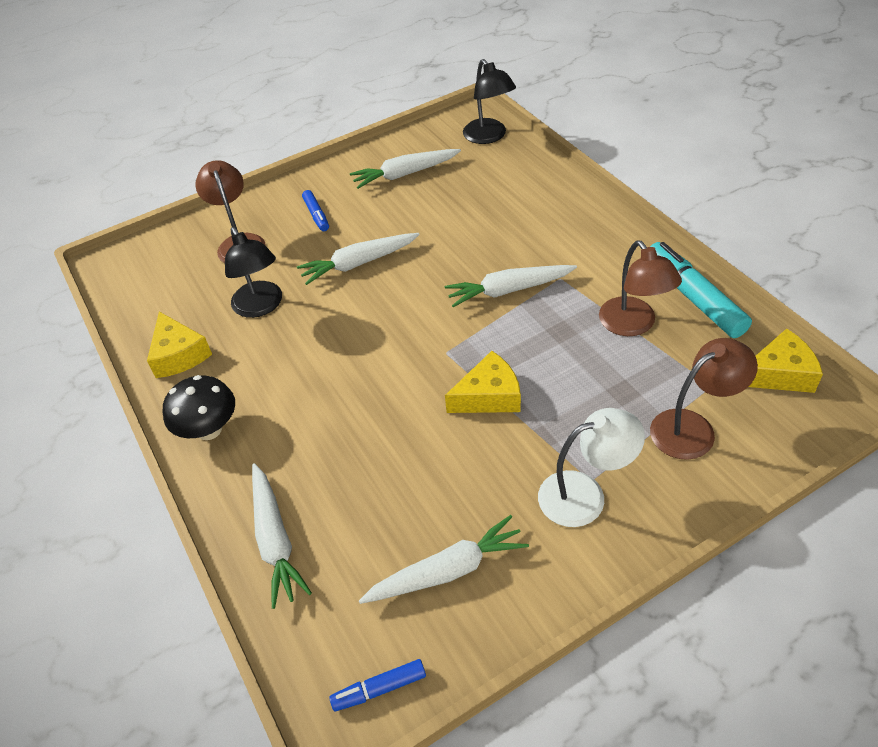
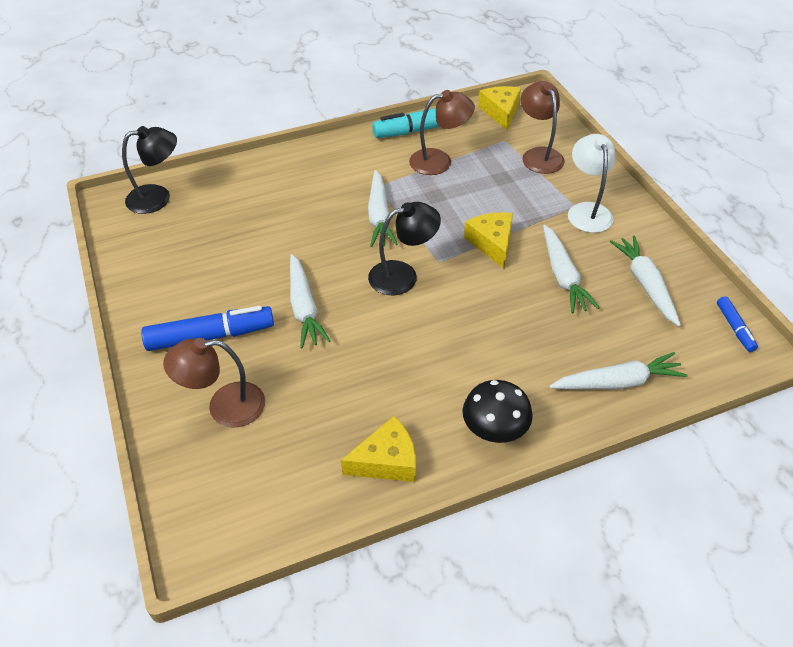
camera: 85 degrees left, 0 degrees up
black lamp [225,227,282,318] -> black lamp moved to [368,202,441,295]
blue marker [302,190,329,231] -> blue marker [141,306,274,351], size x1.93
white carrot [350,149,461,189] -> white carrot moved to [543,225,600,313]

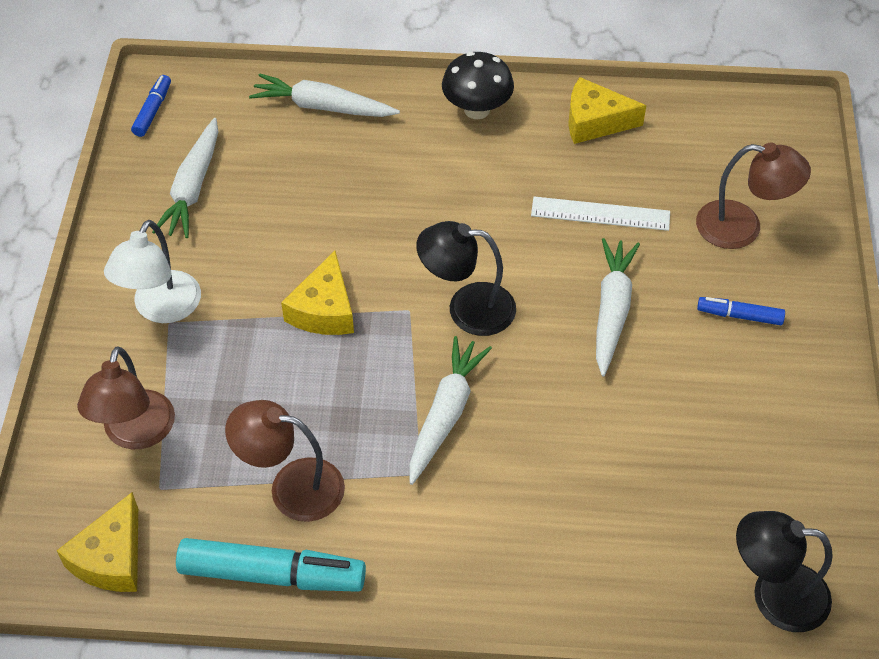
camera: 155 degrees left, 5 degrees up
blue marker [141,306,274,351] -> blue marker [697,297,785,325], size x0.52
white carrot [543,225,600,313] -> none
none -> white ruler [531,197,670,231]

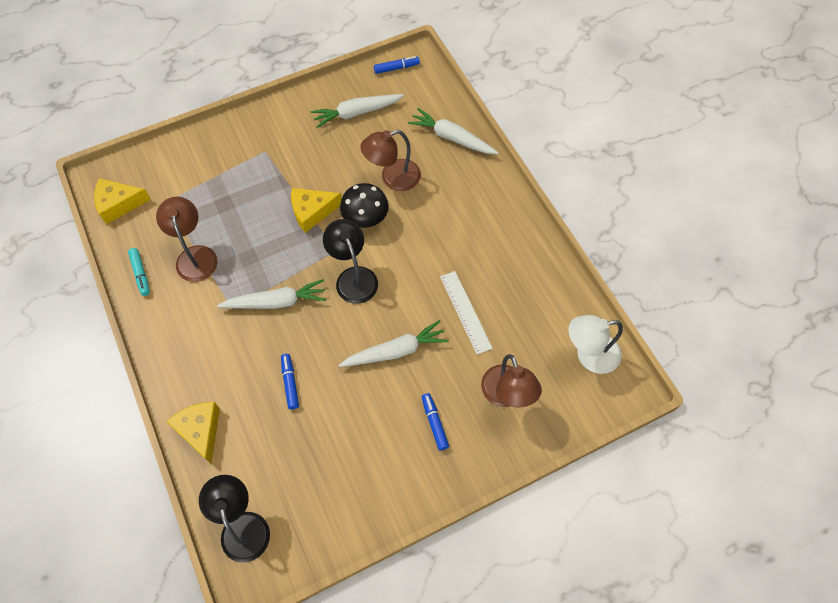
camera: 60 degrees right, 10 degrees up
brown lamp [77,346,175,449] -> brown lamp moved to [360,130,421,191]
white lamp [104,220,201,323] -> white lamp moved to [569,315,623,374]
turquoise marker [176,538,366,592] -> turquoise marker [128,248,150,296], size x0.52
white carrot [249,73,400,117] -> white carrot turned 45 degrees counterclockwise [408,108,499,154]
black mushroom [442,52,514,119] -> black mushroom moved to [340,183,389,228]
yellow cheese [568,77,646,144] -> yellow cheese moved to [166,402,220,464]
none -> blue marker [281,354,299,409]

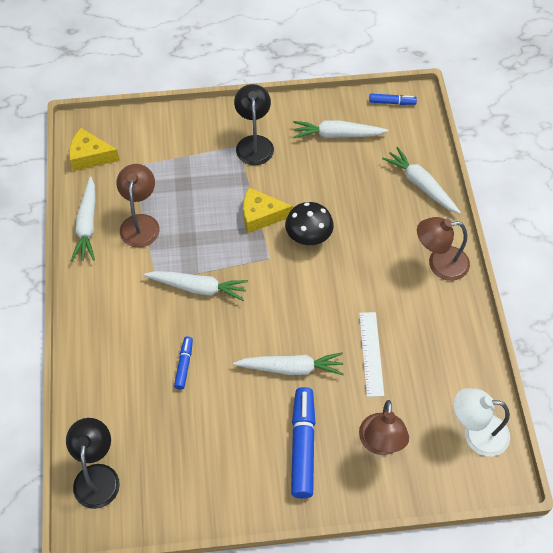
camera: 20 degrees right, 5 degrees down
turquoise marker [128,248,150,296] -> white carrot [71,176,95,261]
yellow cheese [166,402,220,464] -> none
black lamp [323,219,378,304] -> black lamp moved to [234,84,274,165]
brown lamp [360,130,421,191] -> brown lamp moved to [417,217,470,281]
blue marker [422,393,449,451] -> blue marker [291,387,316,499], size x1.93

